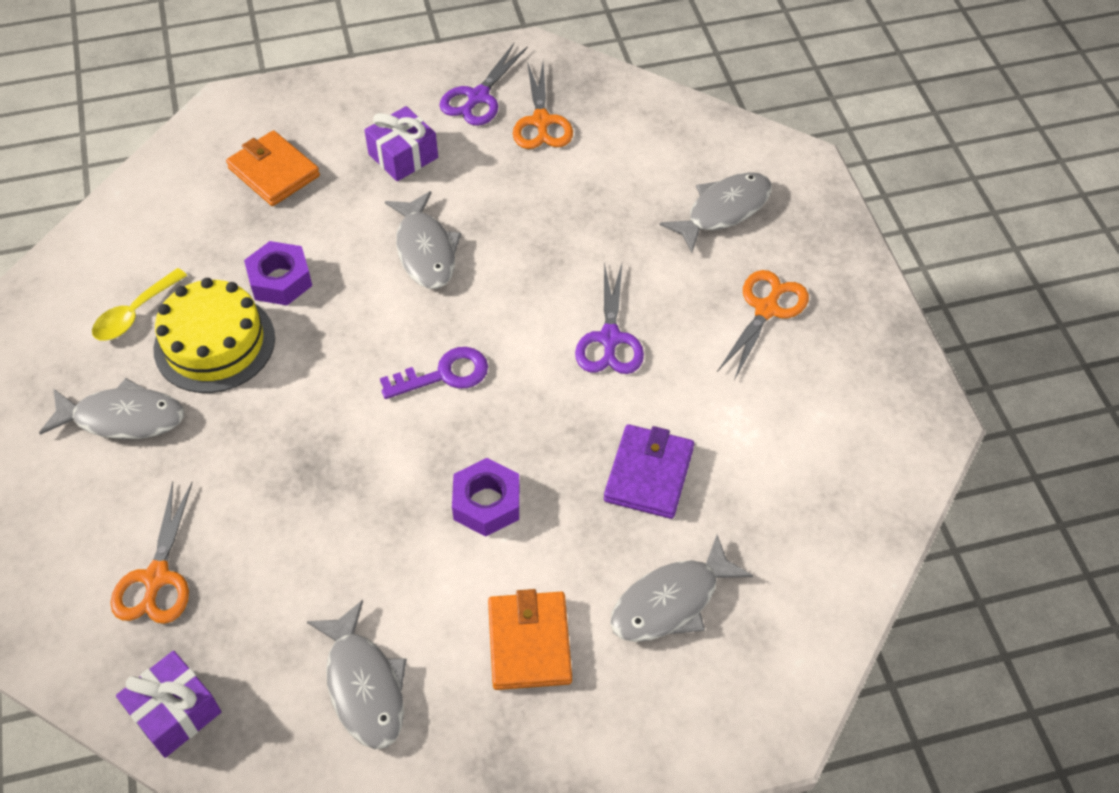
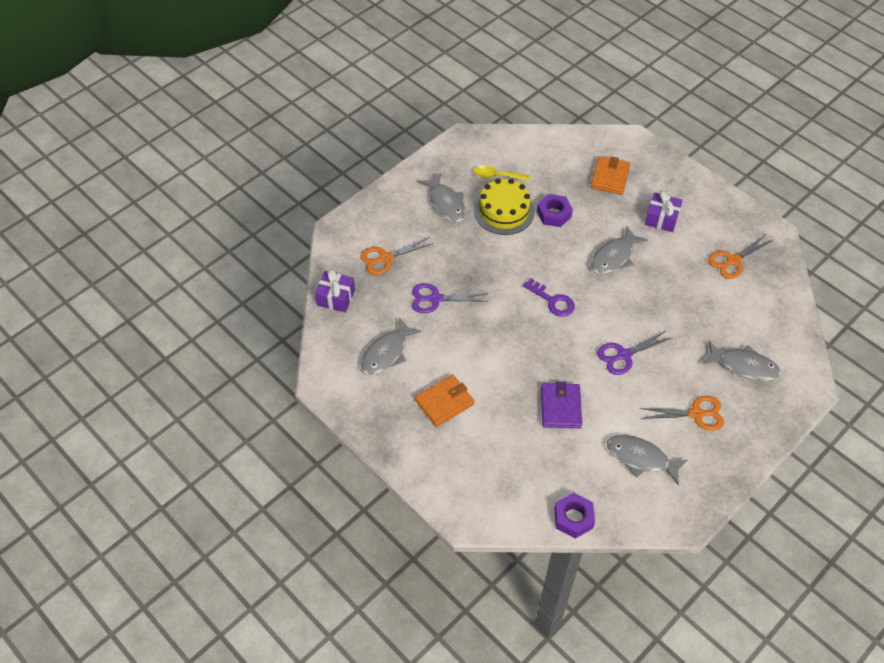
camera: 60 degrees right, 0 degrees up
purple scissors [439,43,528,126] -> purple scissors moved to [412,283,489,313]
purple nut [452,458,520,537] -> purple nut moved to [555,493,595,539]
purple wallet [604,424,694,519] -> purple wallet turned 75 degrees counterclockwise [541,381,582,428]
grey fish [610,535,753,642] -> grey fish moved to [607,435,688,485]

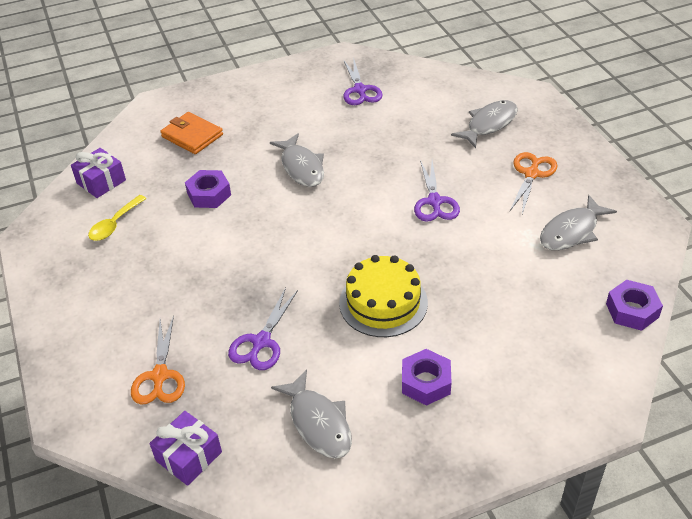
camera: 65 degrees left, 10 degrees down
orange wallet [415,374,474,427] -> purple nut [402,349,452,406]
grey fish [418,173,466,223] -> none
yellow cake [474,178,535,235] -> yellow cake moved to [339,255,428,337]
purple key [523,278,575,317] -> none
purple wallet [541,381,582,428] -> none
purple gift [645,190,683,232] -> purple gift moved to [71,148,126,198]
orange scissors [708,235,773,279] -> purple scissors [343,57,383,105]

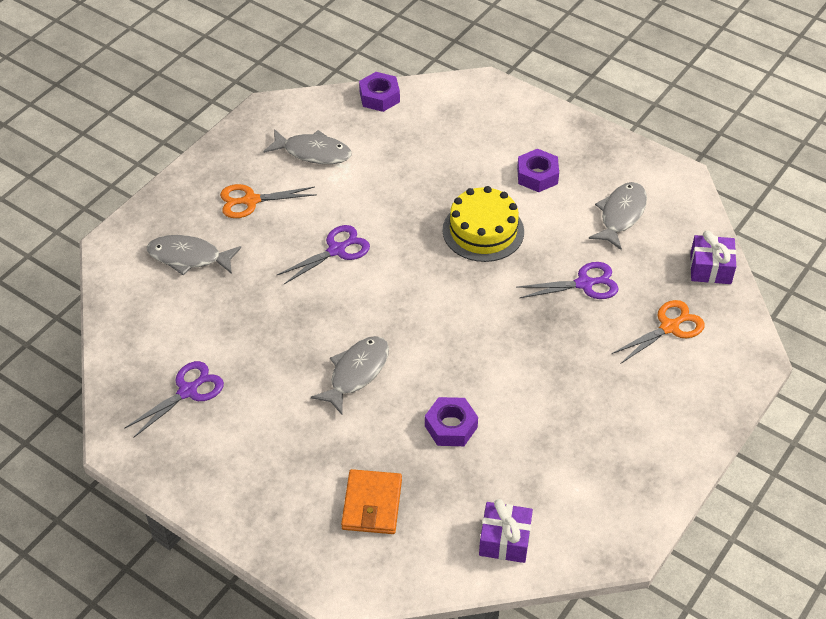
camera: 125 degrees left, 5 degrees up
yellow spoon [88,195,147,241] -> none

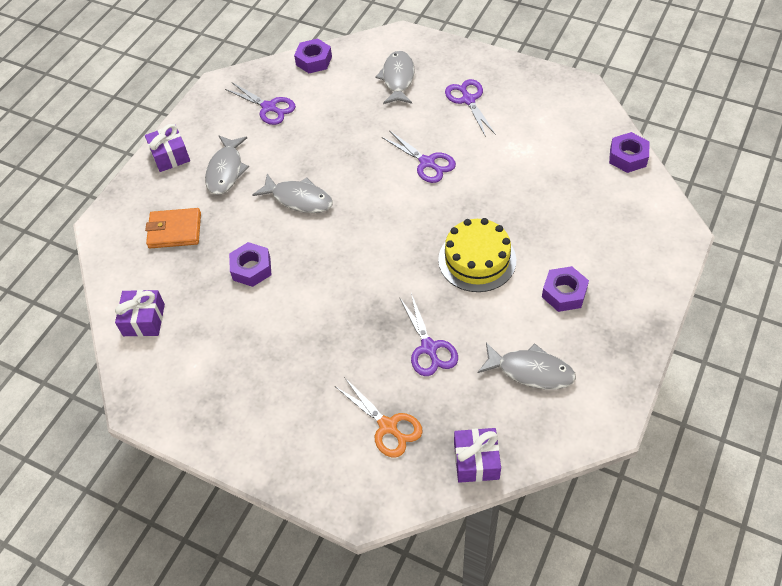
camera: 85 degrees right, 5 degrees up
orange scissors [220,184,317,218] -> purple scissors [445,79,496,137]
grey fish [263,129,352,164] -> grey fish moved to [205,136,249,195]
none -> purple gift [145,124,190,172]
none -> purple nut [294,39,332,73]

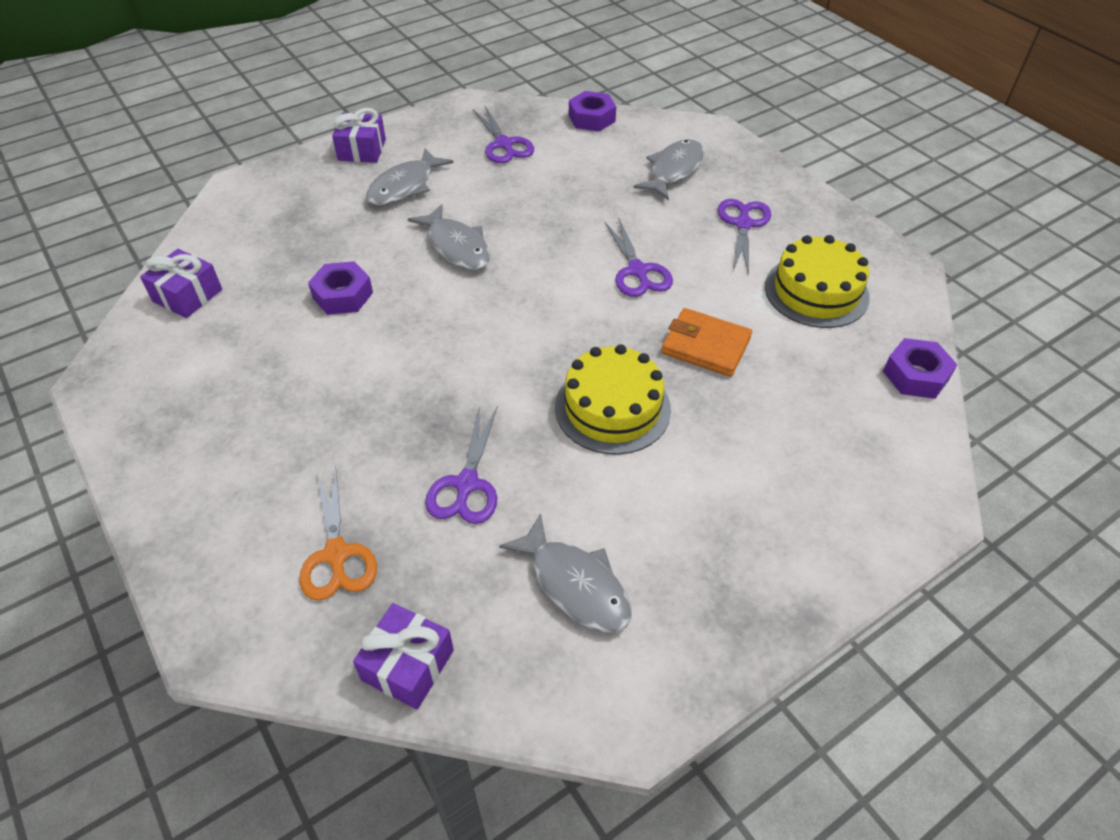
camera: 25 degrees right, 5 degrees down
orange wallet [145,208,201,248] -> orange wallet moved to [661,308,752,377]
purple nut [542,266,589,312] -> none
none -> yellow cake [765,235,870,328]

